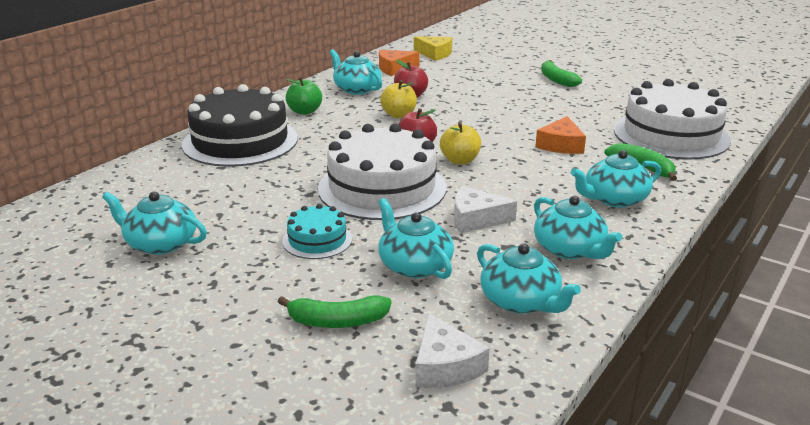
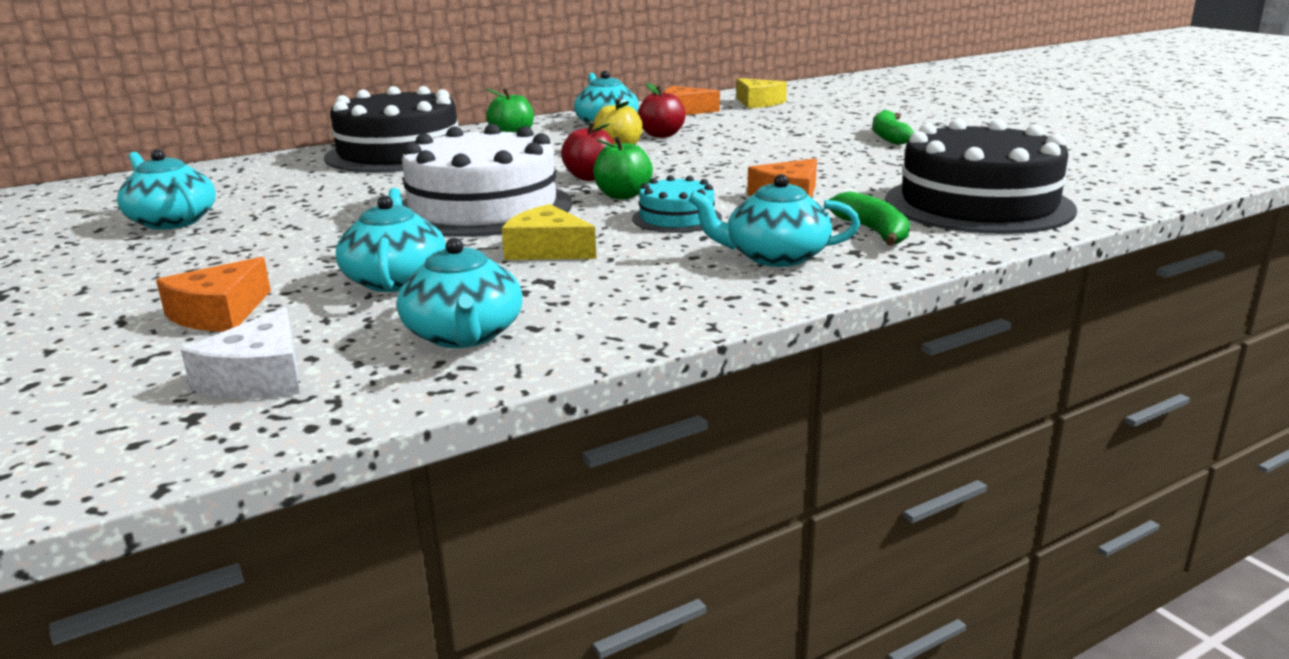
camera: 25 degrees right, 5 degrees down
green banana [278,295,392,328] -> orange cheese [156,257,271,331]
turquoise cake [282,204,352,259] -> turquoise cake moved to [632,175,722,233]
yellow apple [440,122,481,165] -> green apple [593,136,653,199]
white cheese [454,186,517,233] -> yellow cheese [502,204,596,260]
turquoise teapot [534,196,622,259] -> none
white cake [614,79,731,160] -> black cake [885,119,1077,234]

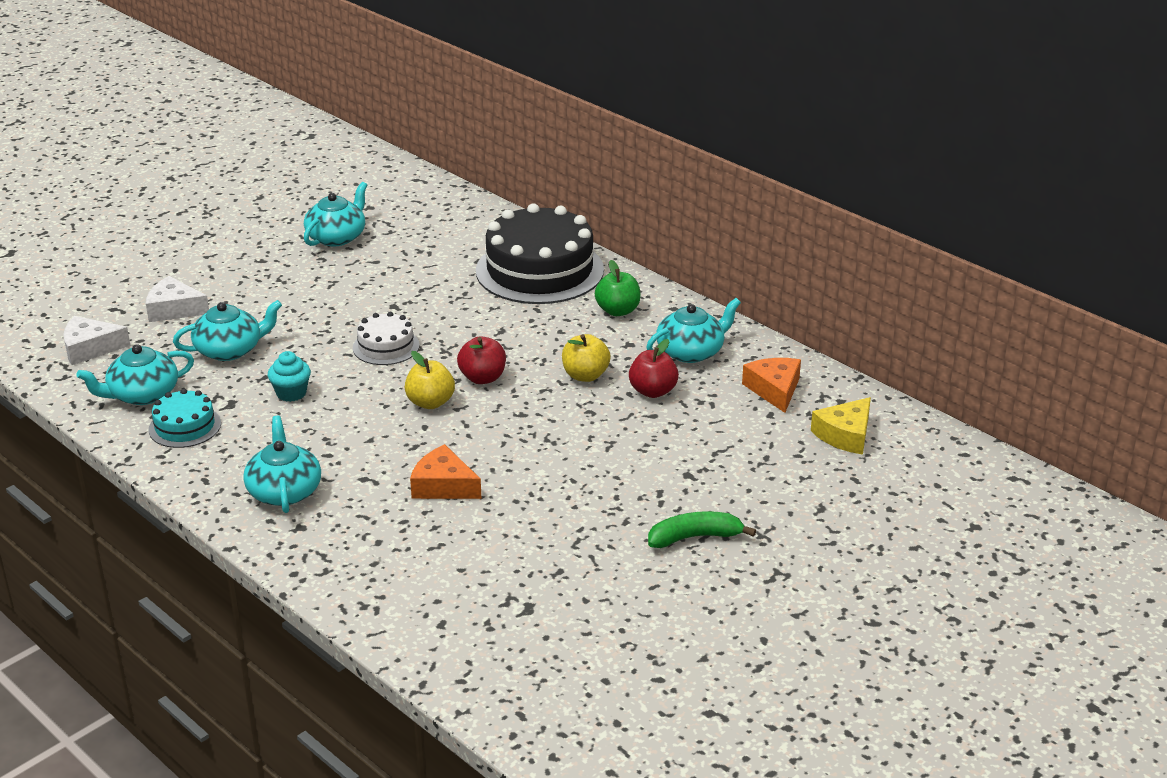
camera: 75 degrees right, 10 degrees up
orange cheese [156,257,271,331] -> white cheese [146,276,209,322]
white cake [402,124,572,237] -> white cake [353,312,420,365], size x0.48
yellow cheese [502,204,596,260] -> turquoise cupcake [268,351,311,402]
green apple [593,136,653,199] -> yellow apple [405,351,455,409]
turquoise cake [632,175,722,233] -> turquoise cake moved to [149,389,221,448]
green banana [829,191,910,246] -> none
black cake [885,119,1077,234] -> none

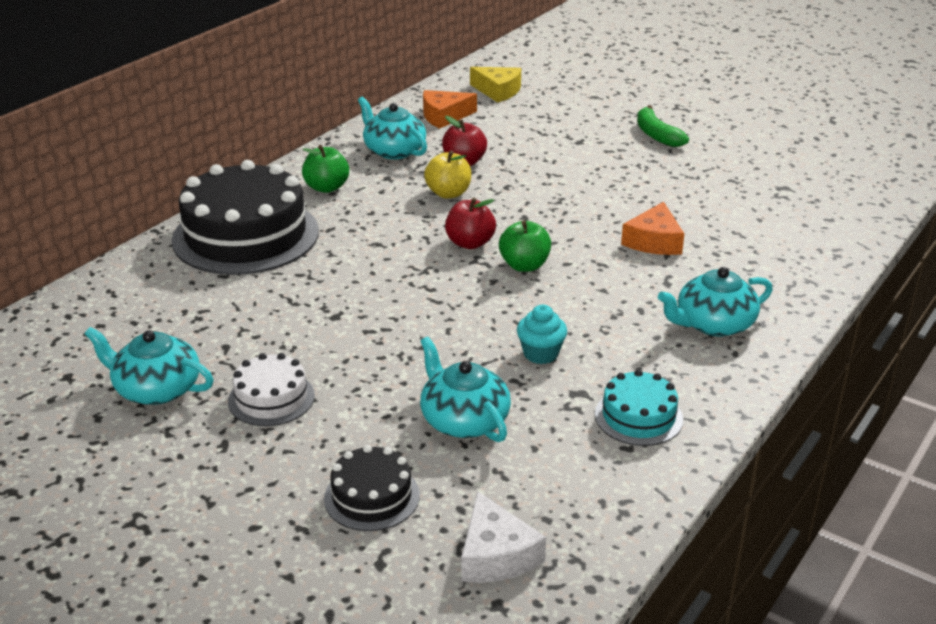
camera: 100 degrees left, 0 degrees up
turquoise teapot [76,344,194,405] -> none
white cheese [146,276,209,322] -> black cake [324,445,420,531]
white cake [353,312,420,365] -> white cake moved to [228,353,315,426]
yellow apple [405,351,455,409] -> green apple [499,220,551,272]

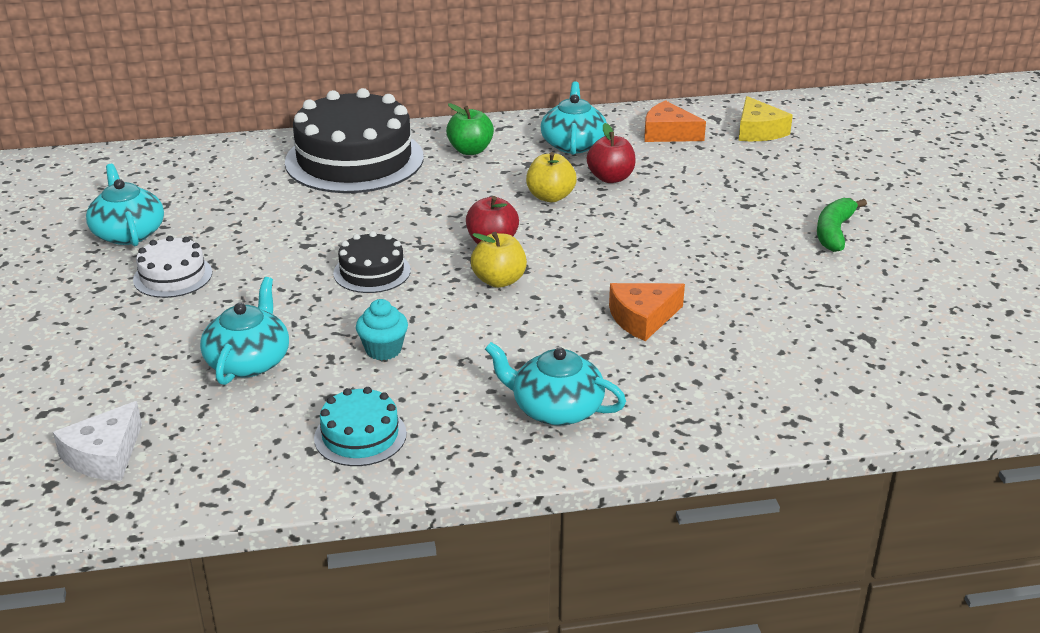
camera: 45 degrees right, 0 degrees up
black cake [324,445,420,531] -> black cake moved to [333,231,411,293]
green apple [499,220,551,272] -> yellow apple [471,232,527,288]

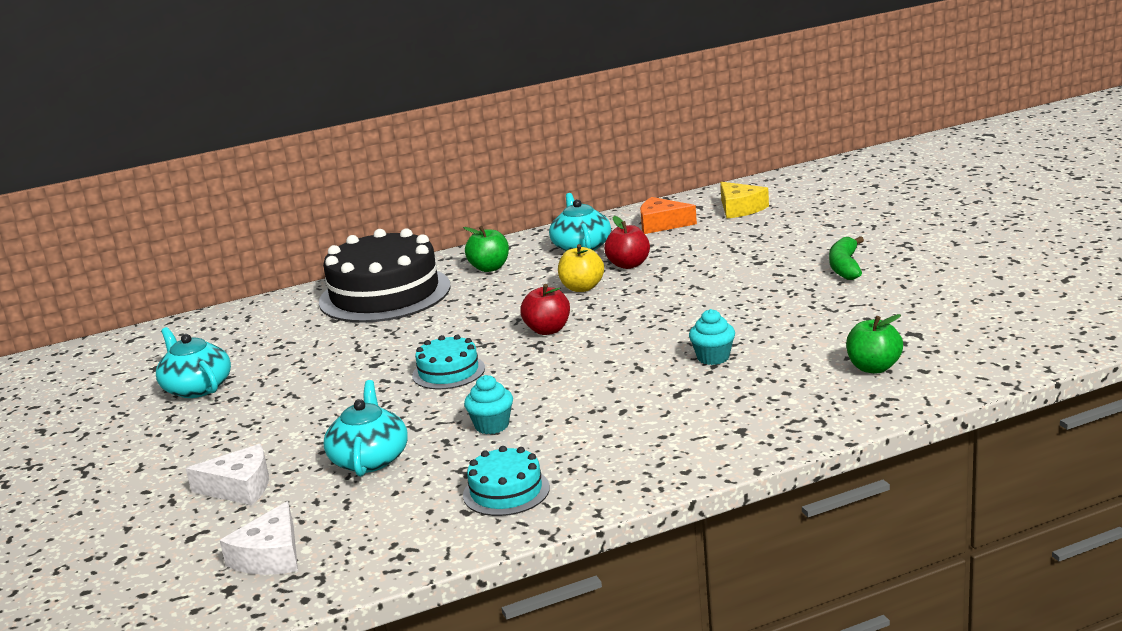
camera: 10 degrees left, 10 degrees down
white cake [133,236,212,298] -> none
black cake [333,231,411,293] -> turquoise cake [412,335,485,389]
yellow apple [471,232,527,288] -> none
turquoise teapot [485,342,626,425] -> none
orange cheese [609,283,685,341] -> turquoise cupcake [689,309,735,365]
none -> white cheese [186,444,269,505]
none -> green apple [846,314,903,373]

